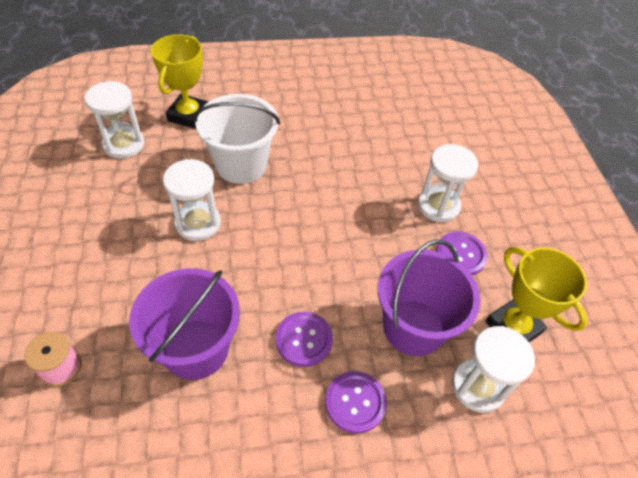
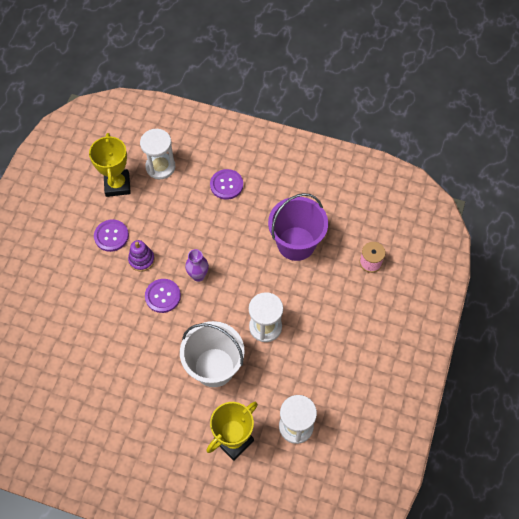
camera: 150 degrees left, 10 degrees up
purple button [276,312,333,367] -> purple button moved to [145,279,181,313]
purple bucket [378,239,481,356] -> none
white hourglass [418,144,478,222] -> none
none -> purple stacking toy [128,240,155,272]
none -> purple vase [185,249,209,282]

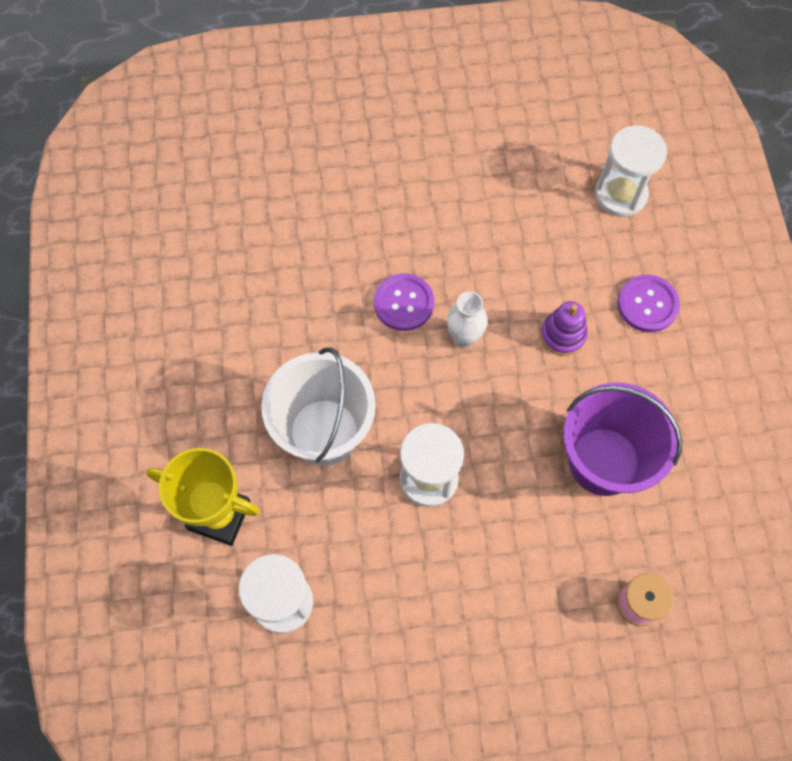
camera: 65 degrees right, 5 degrees up
yellow trophy [89,133,131,197] -> none
purple button [94,219,129,252] -> none
purple stacking toy [128,240,155,272] -> purple stacking toy moved to [540,301,588,356]
purple vase [185,249,209,282] -> white vase [446,291,488,348]

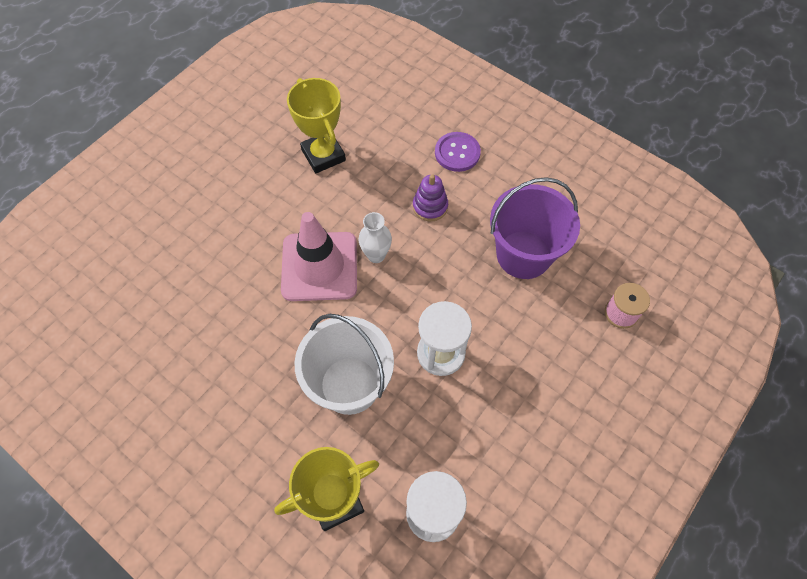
camera: 45 degrees left, 5 degrees down
purple button [374,273,434,331] -> pink traffic cone [281,212,357,301]
white hourglass [595,126,667,217] -> none
none -> yellow trophy [287,78,346,173]

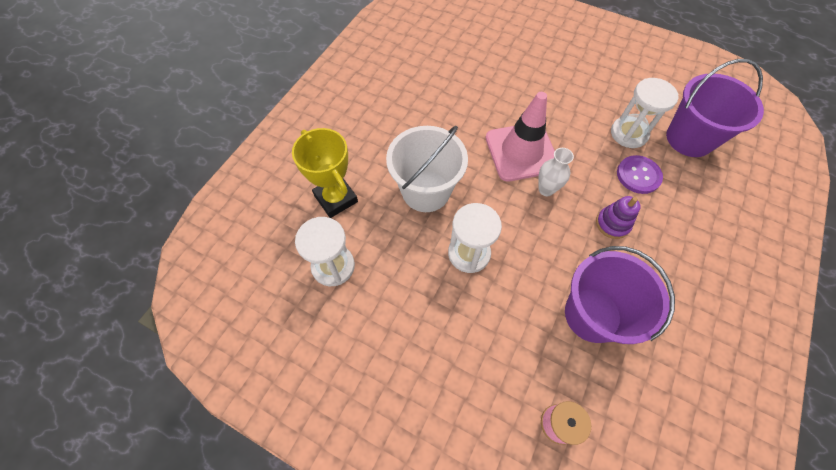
camera: 80 degrees right, 0 degrees up
yellow trophy [287,78,346,173] -> white hourglass [611,78,678,148]
purple button [435,132,481,172] -> purple button moved to [617,155,663,194]
none -> purple bucket [666,59,764,157]

